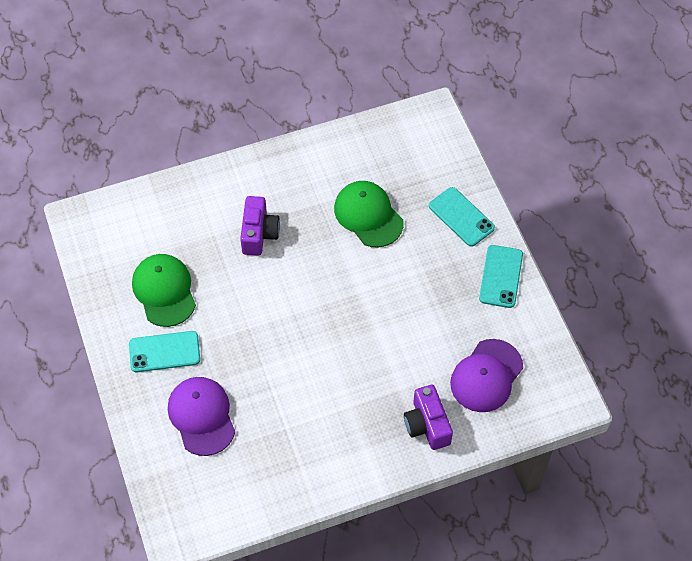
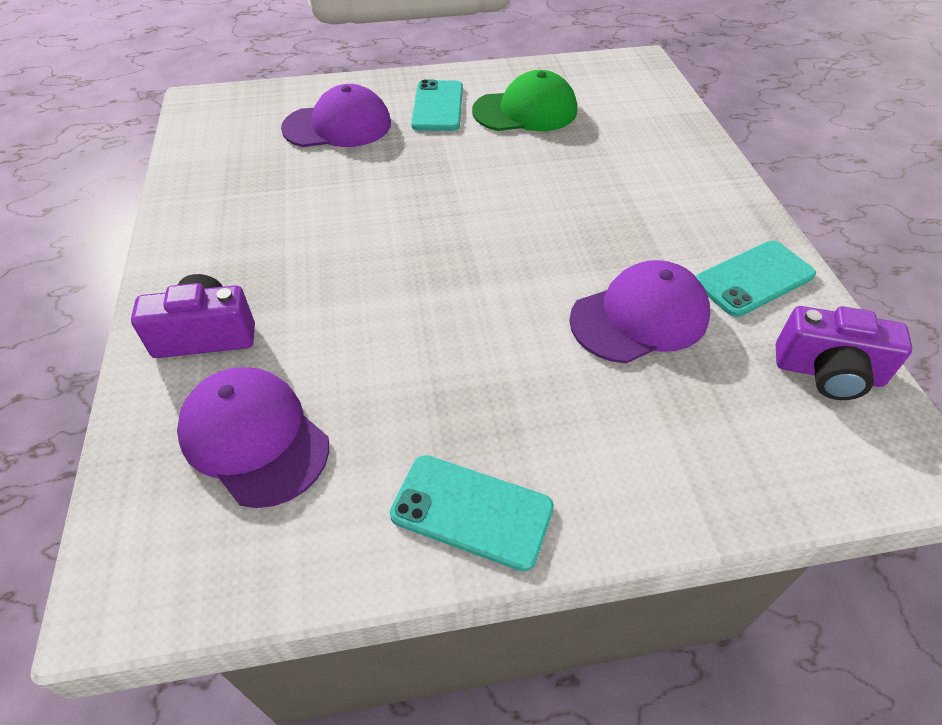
camera: 100 degrees right, 10 degrees down
purple camera [240,196,280,256] -> purple camera moved to [776,306,912,400]
green cap [334,181,404,247] -> purple cap [569,260,710,363]
turquoise phone [429,187,495,247] -> turquoise phone moved to [696,241,816,317]

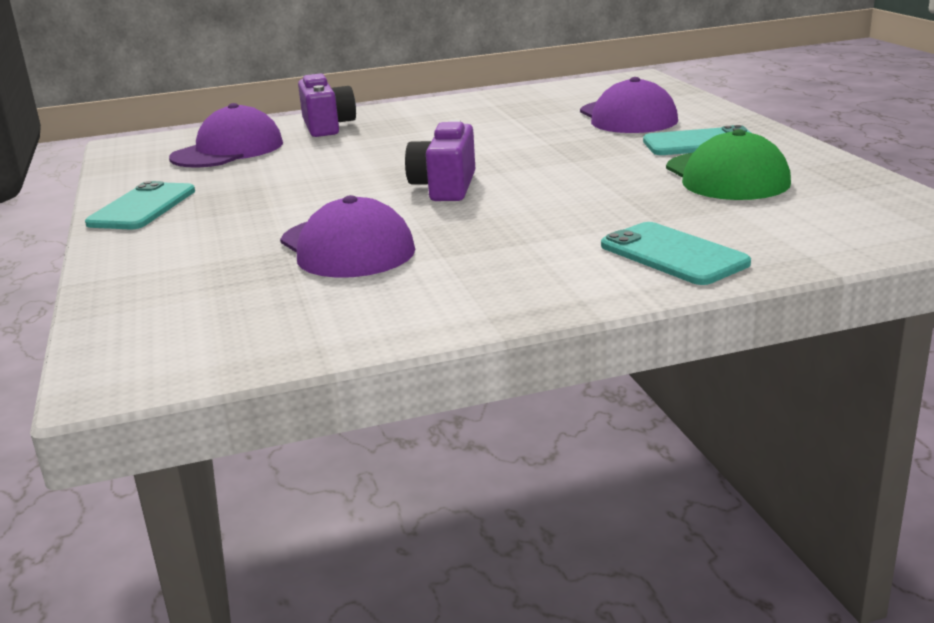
camera: 85 degrees right, 25 degrees down
turquoise phone [696,241,816,317] -> turquoise phone moved to [601,222,751,285]
purple camera [776,306,912,400] -> purple camera moved to [405,120,475,201]

